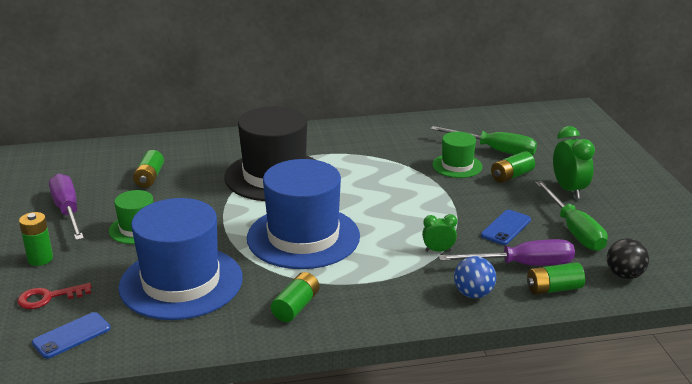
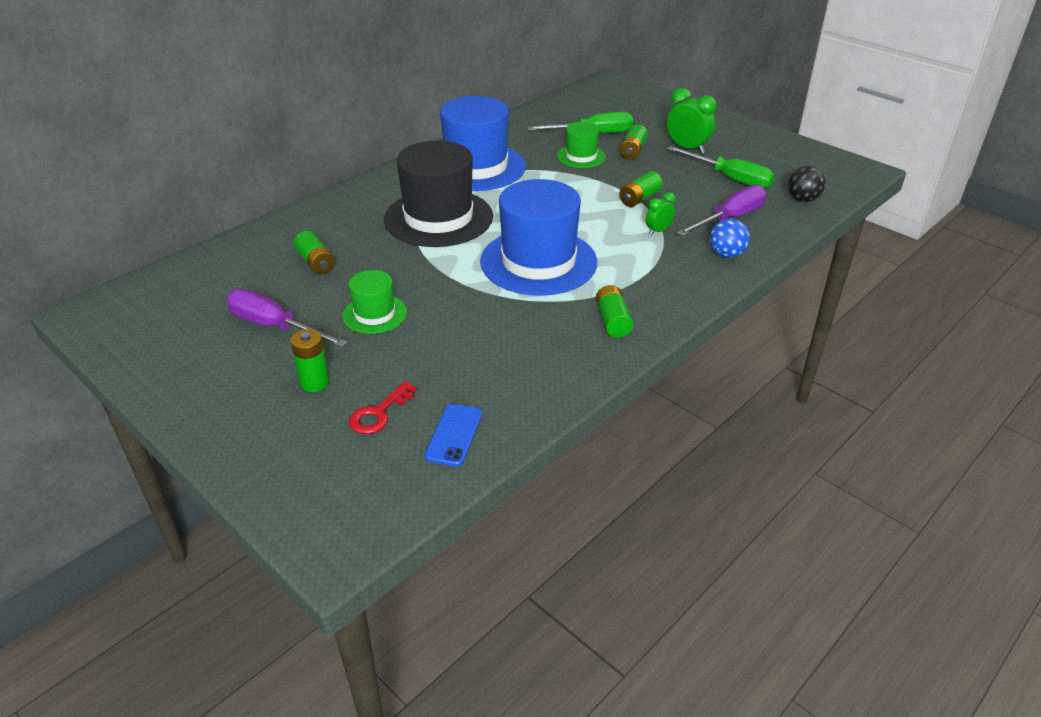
camera: 35 degrees left, 10 degrees up
blue hat [118,198,243,320] -> blue hat moved to [440,96,526,191]
blue phone [481,210,531,245] -> none
green battery [527,262,585,295] -> green battery moved to [619,171,663,207]

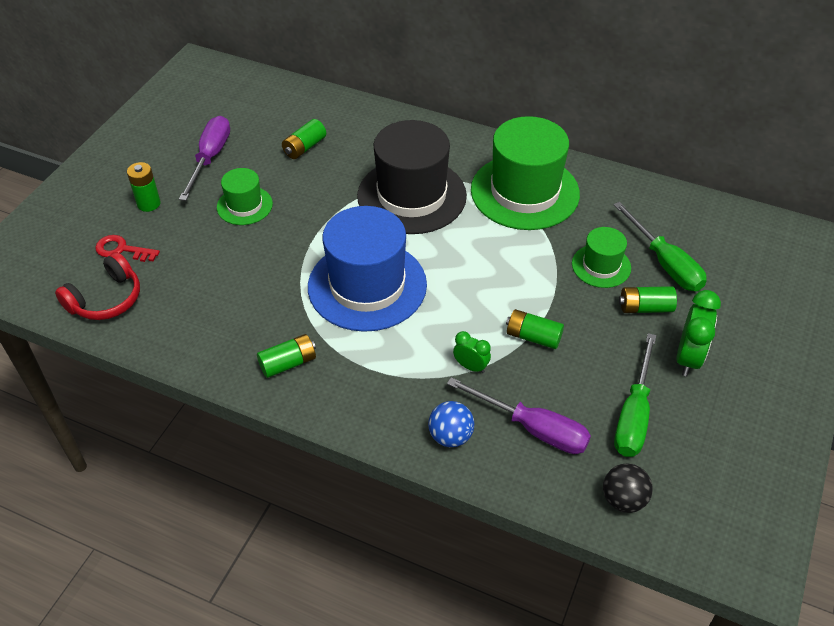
camera: 70 degrees right, 10 degrees up
blue phone [424,404,482,467] -> red headphones [55,252,140,320]
blue hat [440,96,526,191] -> green hat [471,116,580,230]

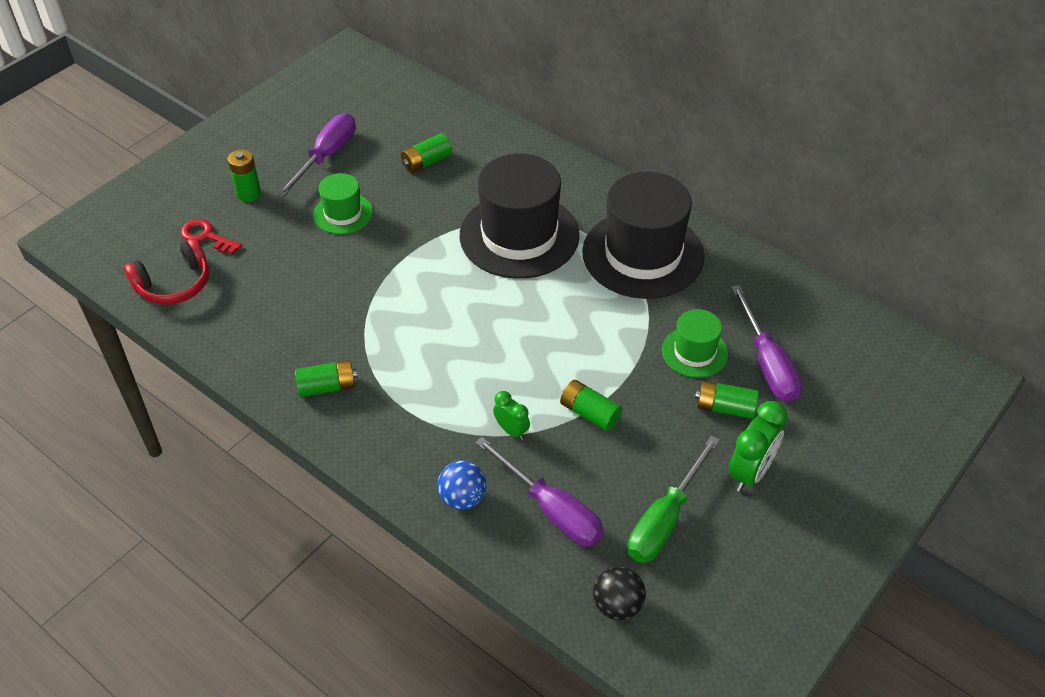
camera: 15 degrees right, 0 degrees up
blue hat [308,206,427,332] -> none
green hat [471,116,580,230] -> black hat [582,172,705,299]
green screwdriver [613,202,707,291] -> purple screwdriver [731,285,802,402]

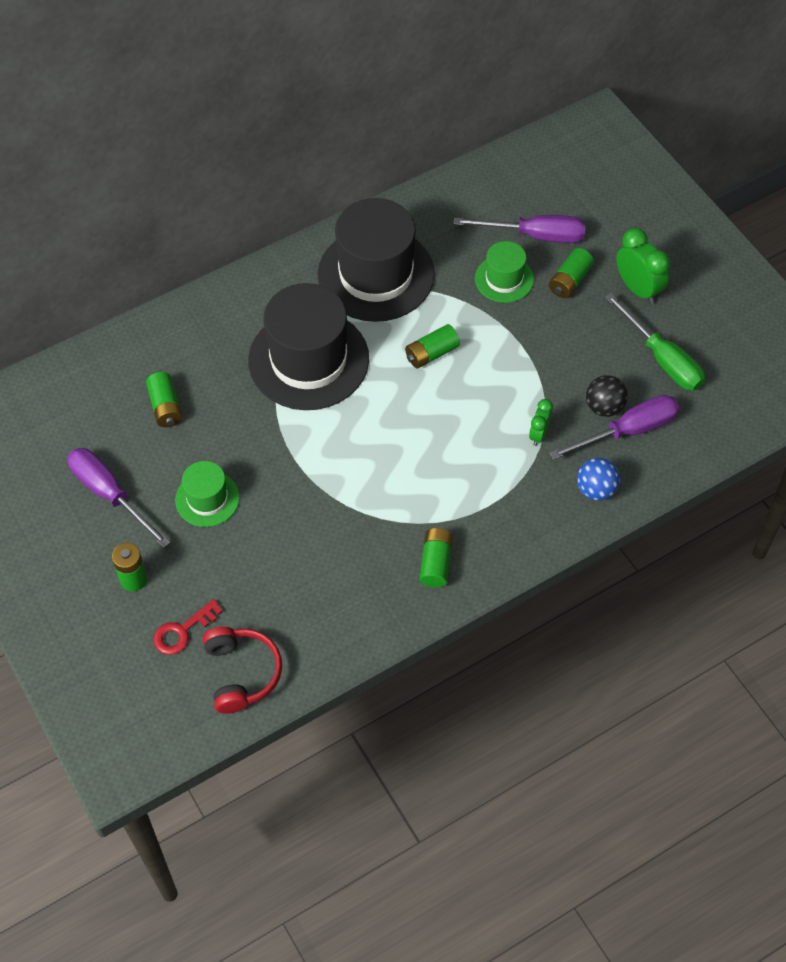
camera: 70 degrees left, 10 degrees up
green clock [493,391,530,440] -> green clock turned 45 degrees counterclockwise [529,399,553,446]
green battery [560,380,622,431] -> green battery moved to [405,324,460,369]
black ball [593,567,646,620] -> black ball moved to [586,375,628,417]

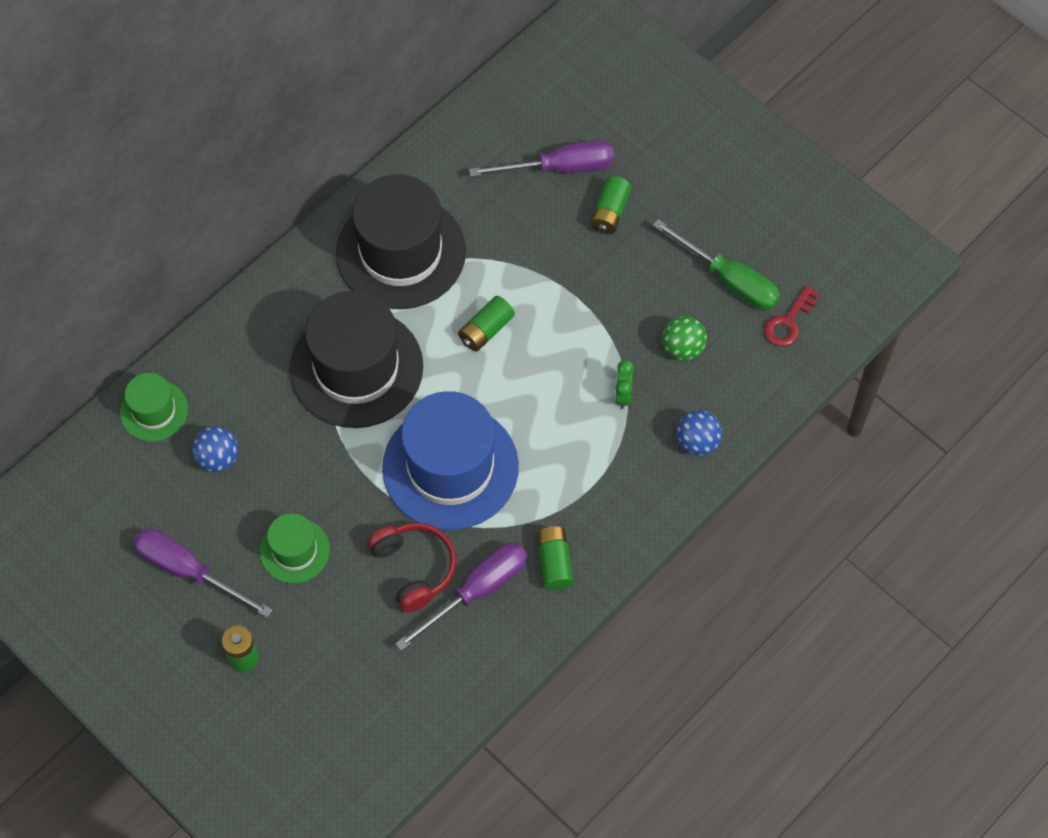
camera: 15 degrees left, 5 degrees up
green battery [146,372,182,427] -> blue ball [192,426,239,472]
red key [153,599,223,655] -> red key moved to [764,285,819,346]
red headphones [203,627,282,714] -> red headphones moved to [367,522,457,612]
green hat [475,241,534,303] -> green hat moved to [120,373,188,442]
purple screwdriver [549,395,680,460] -> purple screwdriver moved to [395,543,527,651]
black ball [586,375,628,417] -> green ball [662,316,707,361]
green clock [616,228,670,304] -> none
none -> blue hat [382,391,519,530]

